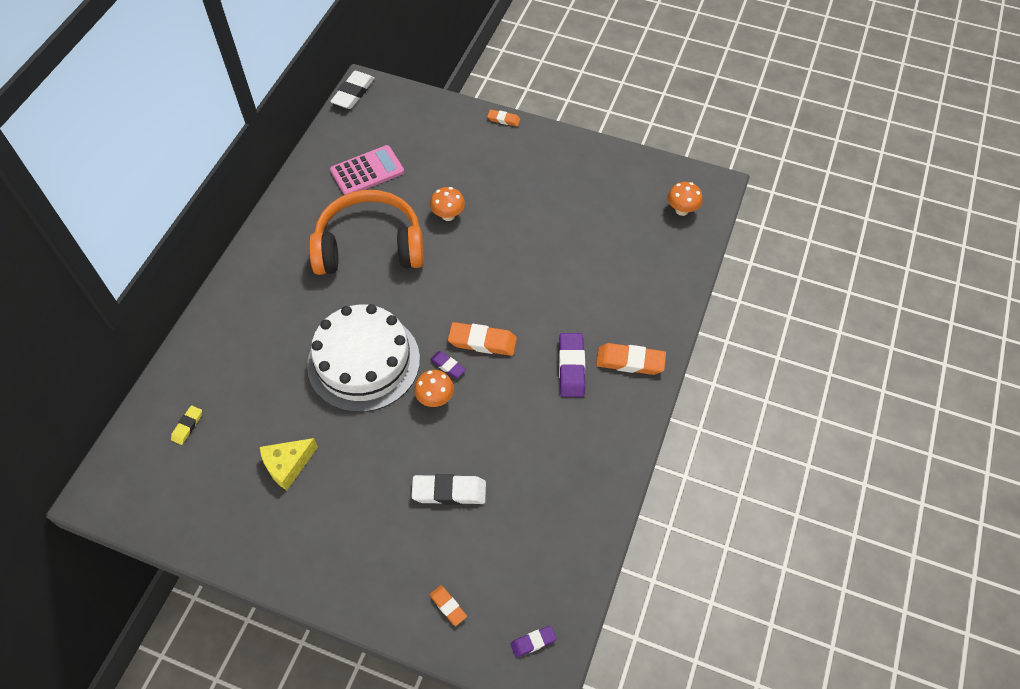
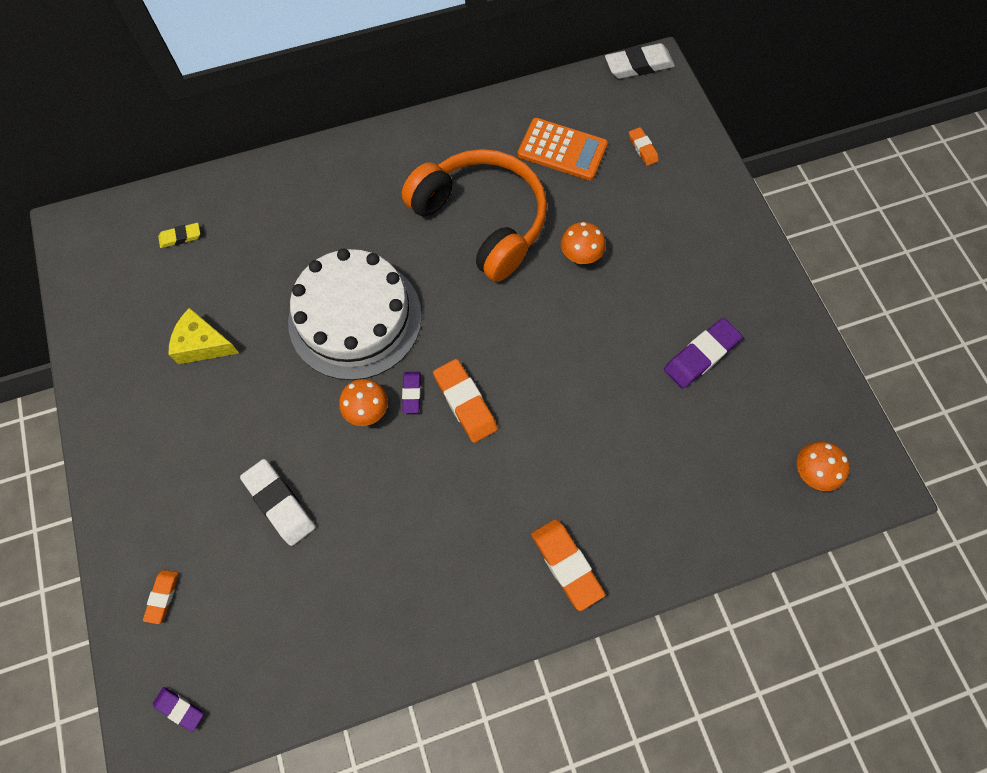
camera: 50 degrees right, 10 degrees up
pink calculator [330,145,404,195] -> orange calculator [518,118,608,180]
orange eraser [487,109,520,126] -> orange eraser moved to [629,127,659,166]
purple eraser [559,333,585,397] -> purple eraser moved to [664,318,743,388]

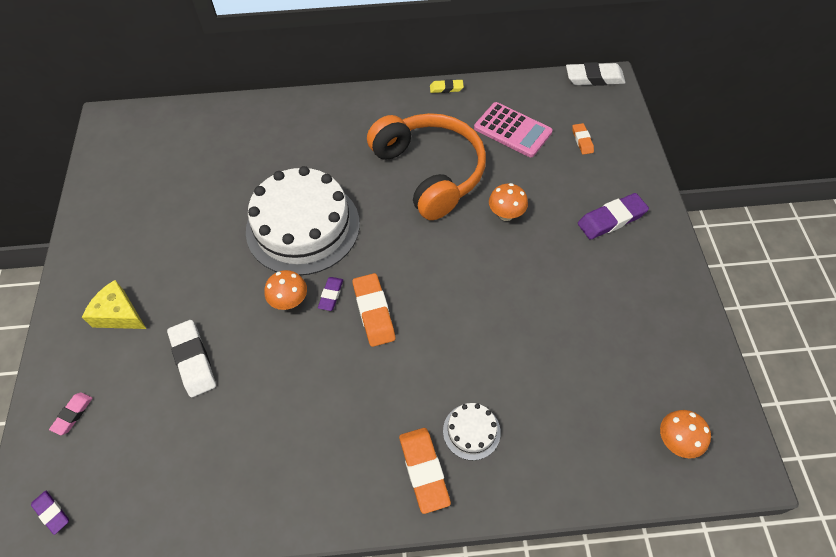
camera: 15 degrees right, 10 degrees down
orange eraser [143,570,179,624] -> pink eraser [49,393,92,435]
yellow eraser [158,223,200,248] -> yellow eraser moved to [430,79,464,93]
yellow cheese [168,308,239,364] -> yellow cheese moved to [82,280,146,329]
orange calculator [518,118,608,180] -> pink calculator [474,102,553,157]
purple eraser [664,318,743,388] -> purple eraser moved to [578,193,649,240]
none -> white cake [443,403,501,460]

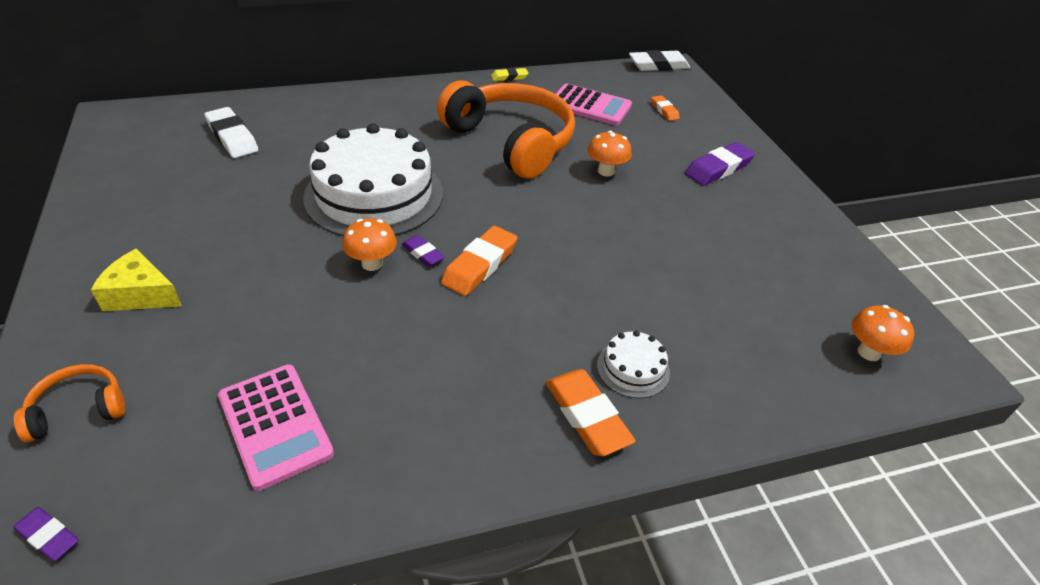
camera: 15 degrees left, 15 degrees down
pink eraser [49,393,92,435] -> orange headphones [14,364,125,442]
white eraser [167,320,216,397] -> white eraser moved to [204,107,258,158]
purple eraser [318,277,343,311] -> purple eraser turned 45 degrees counterclockwise [402,235,445,267]
orange eraser [353,273,395,347] -> orange eraser turned 60 degrees clockwise [441,226,517,296]
none -> pink calculator [218,364,334,491]

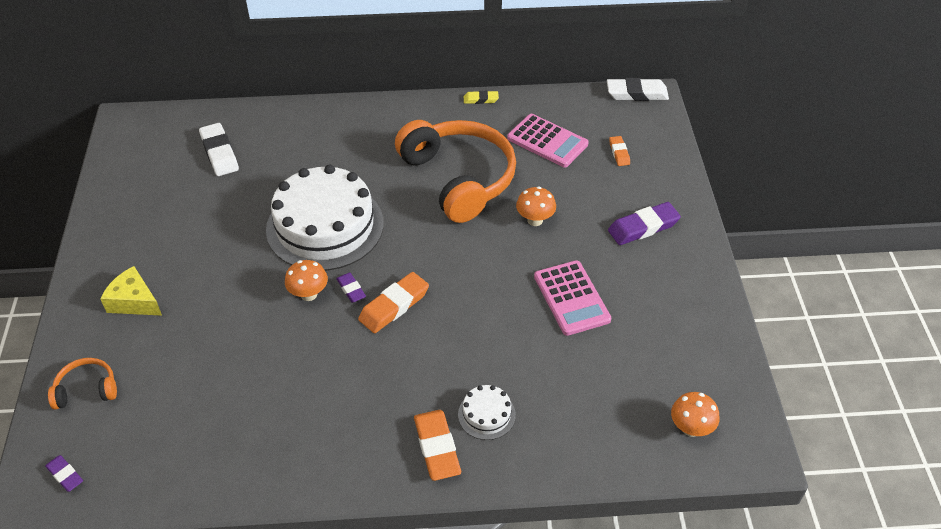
camera: 15 degrees right, 5 degrees up
pink calculator [218,364,334,491] -> pink calculator moved to [534,260,611,336]

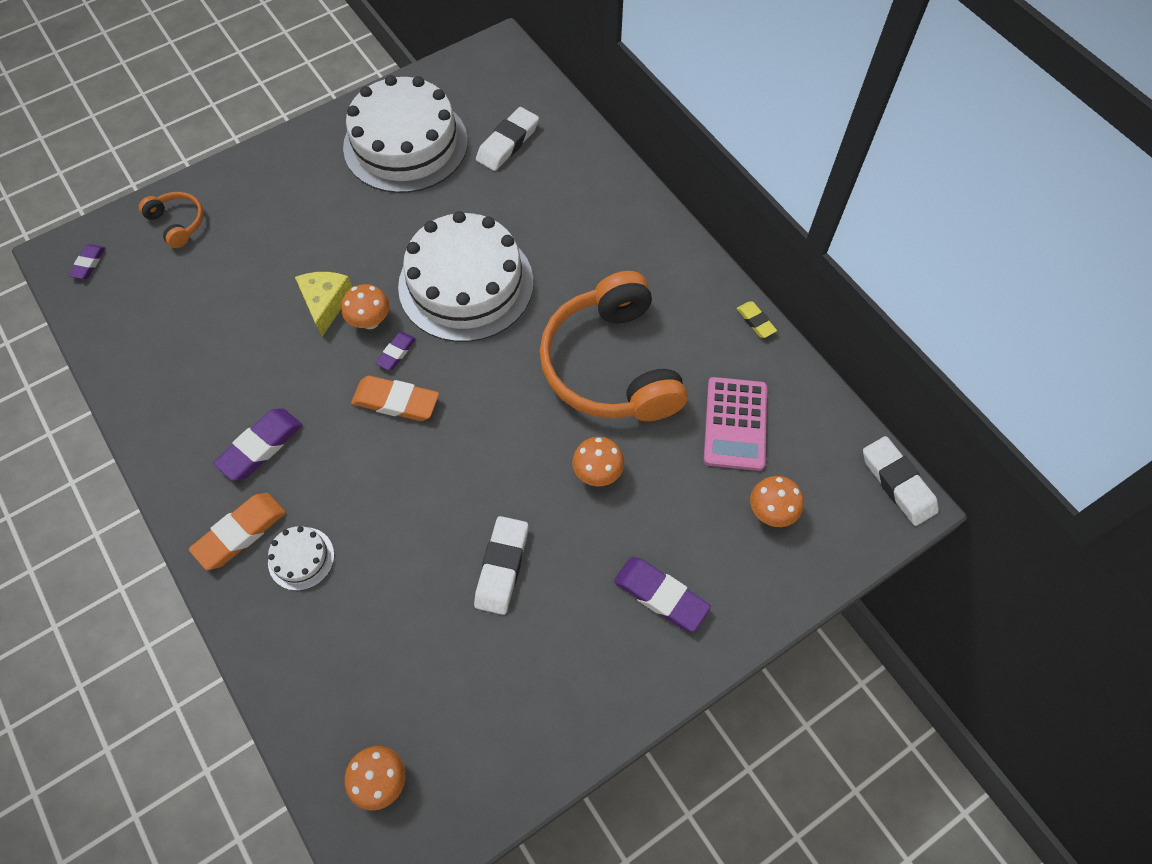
camera: 60 degrees right, 15 degrees up
yellow cheese [100,266,162,316] -> yellow cheese moved to [295,272,352,337]
orange headphones [395,120,516,223] -> orange headphones turned 135 degrees clockwise [539,271,688,421]
pink calculator [534,260,611,336] -> white eraser [474,516,528,615]
orange eraser [609,136,630,166] -> orange mushroom [750,476,804,527]
none -> purple eraser [213,408,302,481]
none -> white cake [343,75,468,193]

